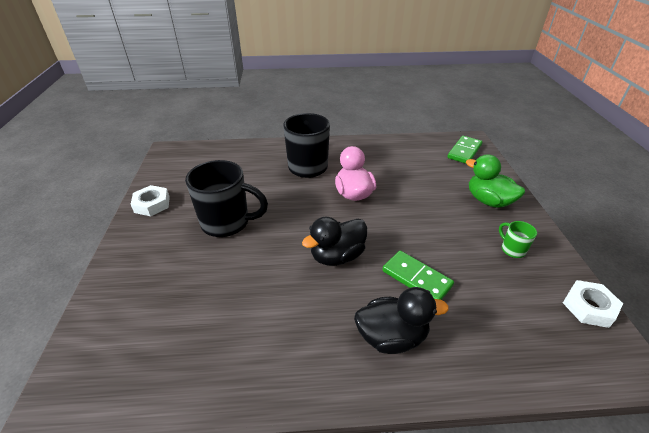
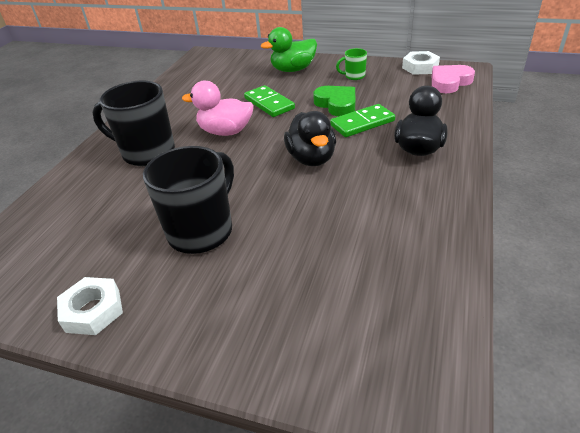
camera: 65 degrees left, 0 degrees up
green domino [447,136,483,164] -> green domino moved to [244,85,295,117]
none -> green heart [313,86,355,116]
none -> pink heart [432,65,475,93]

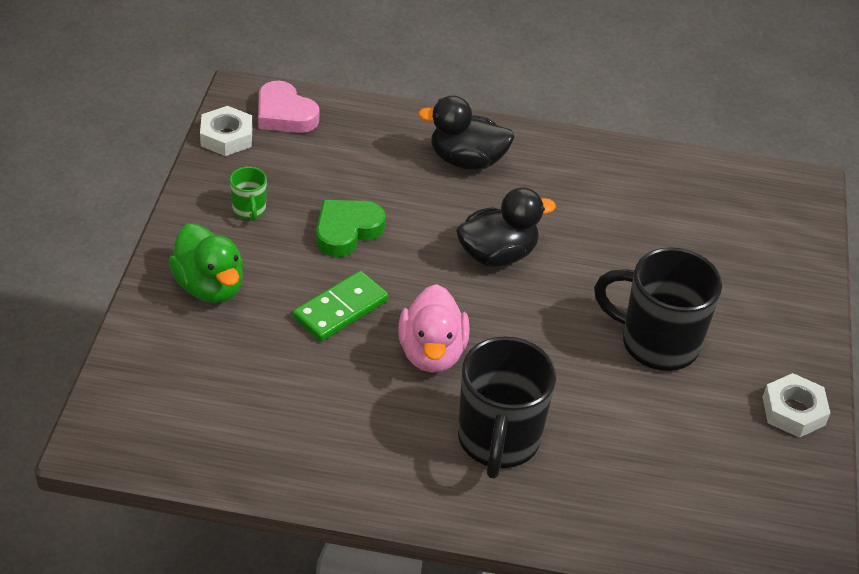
camera: 105 degrees left, 5 degrees up
green domino [330,104,395,137] -> none

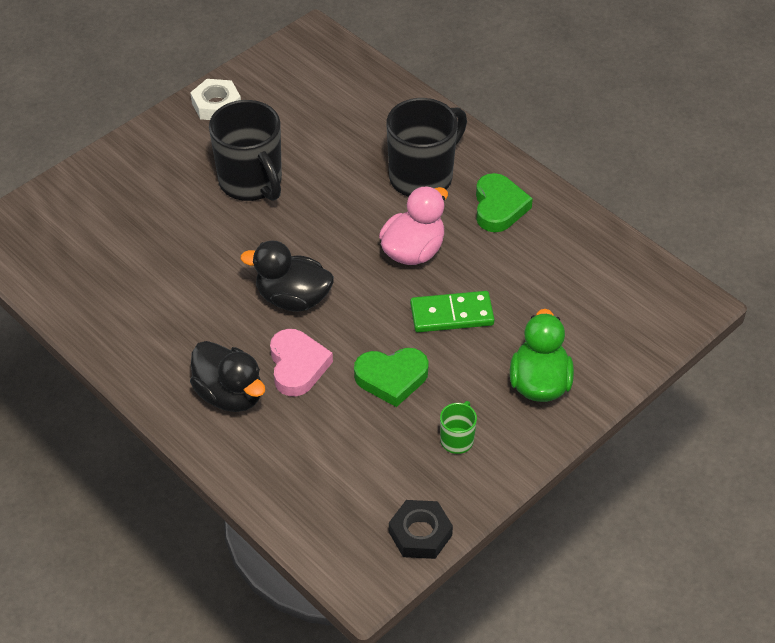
camera: 140 degrees left, 5 degrees up
white nut [200,106,252,156] -> black nut [389,500,453,559]
pink heart [258,81,319,133] -> pink heart moved to [270,329,333,396]
none -> green heart [476,173,533,232]

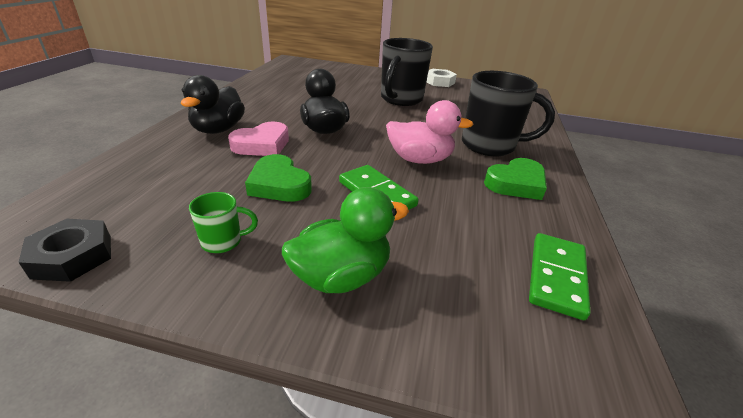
camera: 55 degrees right, 15 degrees down
none -> green domino [529,233,591,320]

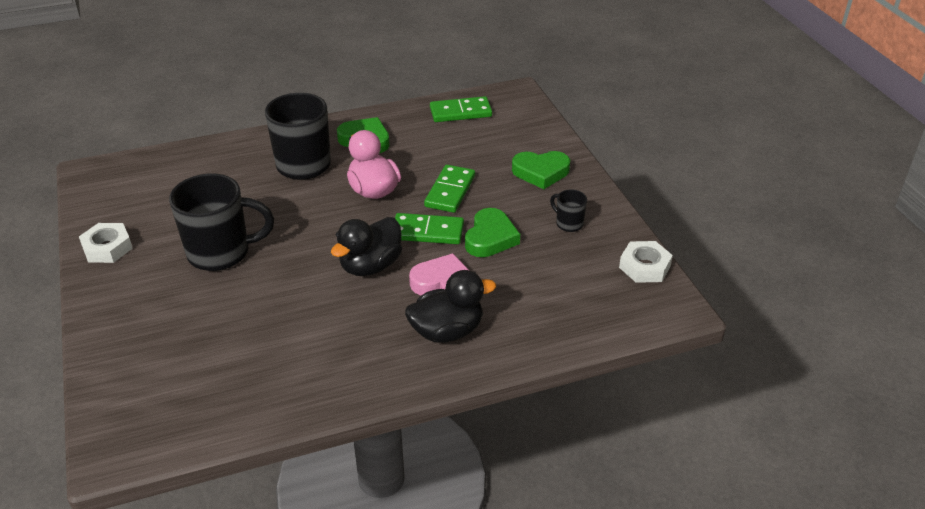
camera: 120 degrees left, 5 degrees up
black nut [18,219,111,282] -> white nut [619,241,673,283]
green mug [189,192,258,253] -> black mug [550,189,587,232]
green duck [282,187,409,293] -> green heart [512,151,570,189]
none -> green domino [395,213,464,244]

